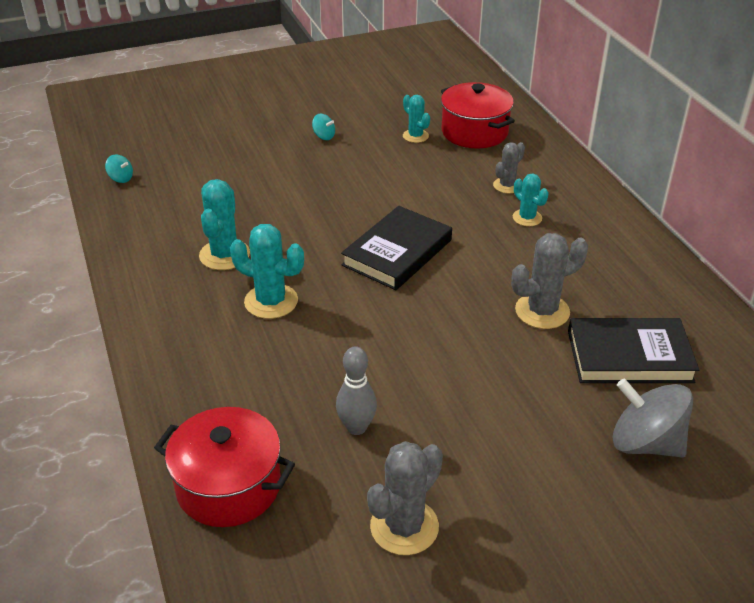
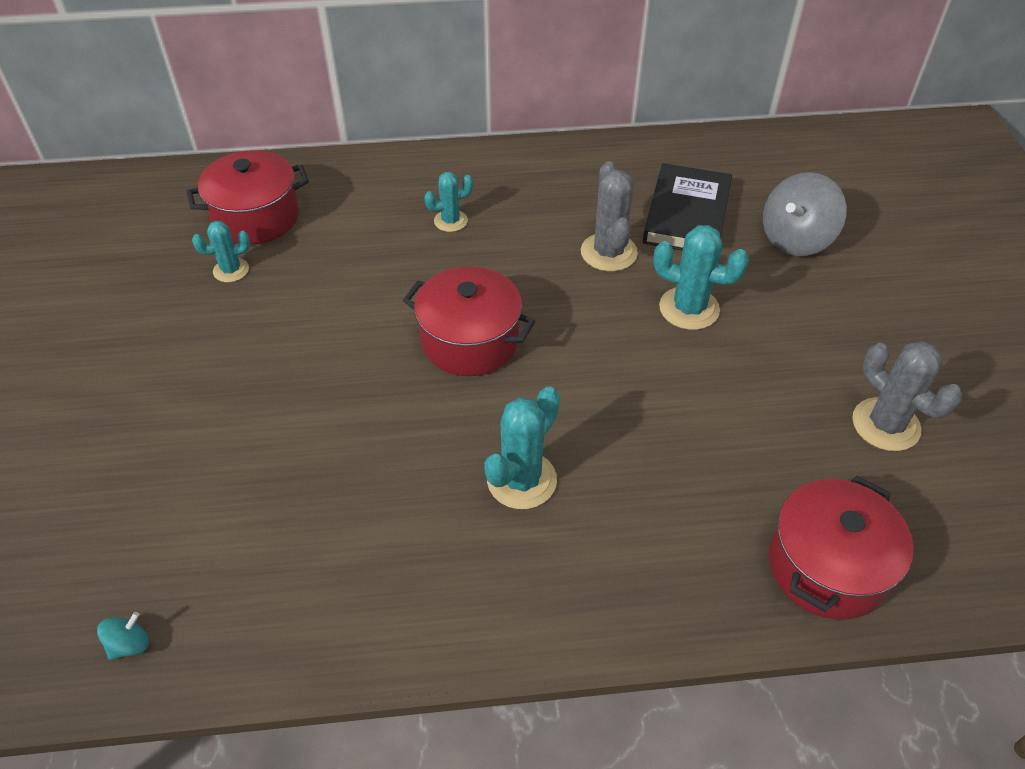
camera: 75 degrees left, 10 degrees up
turquoise cactus [199,179,250,270] -> turquoise cactus moved to [653,225,749,330]
turquoise spinning top [312,113,335,140] -> none
grey bowling pin [336,346,377,435] -> none
black book [341,206,452,290] -> red pot [403,266,535,376]
grey cactus [493,142,525,193] -> none

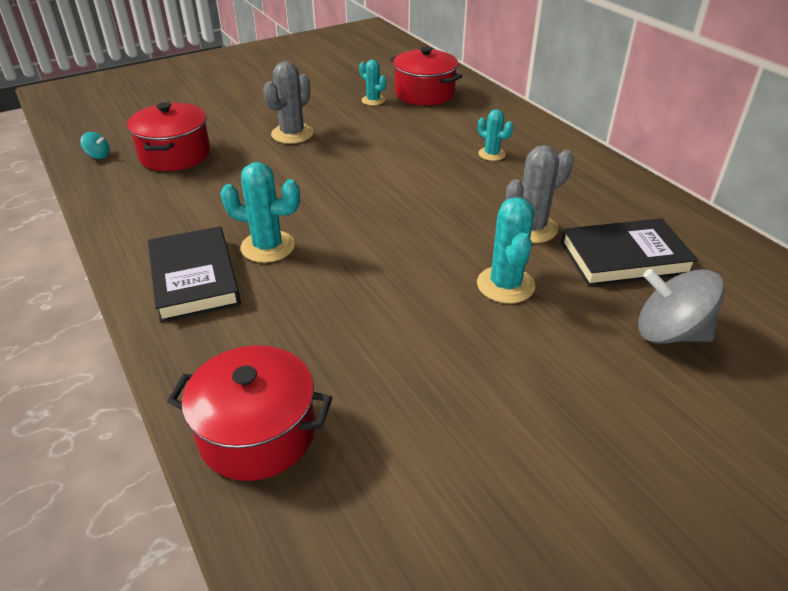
camera: 65 degrees right, 10 degrees down
red pot [403,266,535,376] -> red pot moved to [127,102,210,171]
grey cactus [852,341,962,451] -> grey cactus moved to [263,61,314,144]
none -> black book [148,226,241,323]

